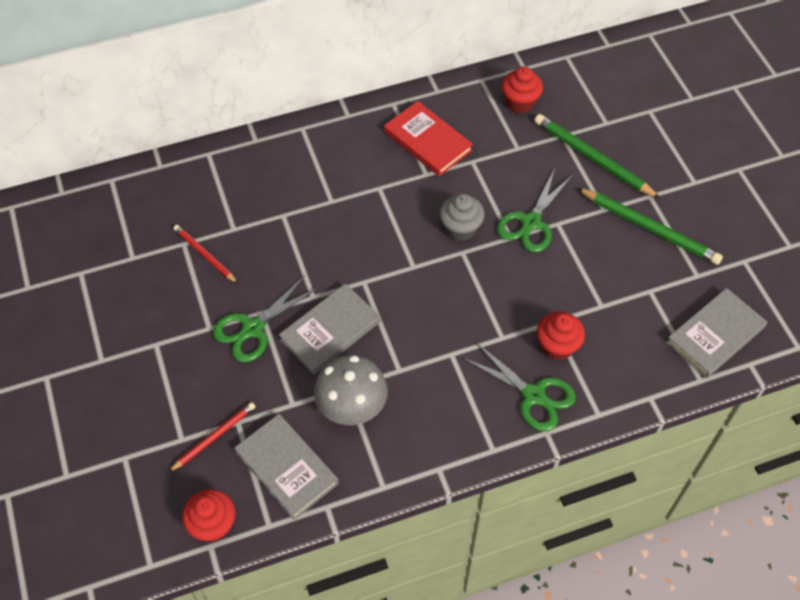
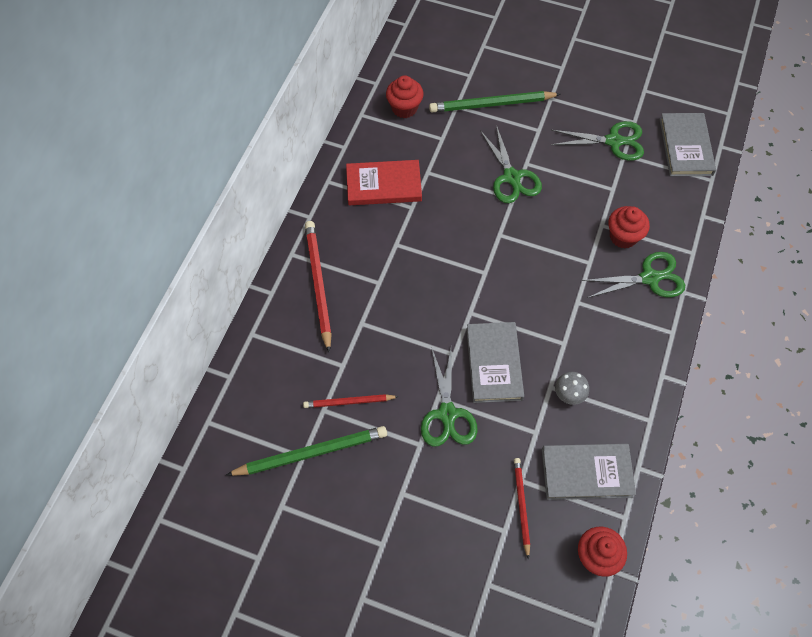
camera: 50 degrees left, 5 degrees up
grey mushroom [314,355,388,425] -> grey mushroom [555,372,589,405], size x0.52
grey cupcake [440,194,485,241] -> none
green pencil [577,188,723,265] -> green pencil moved to [226,426,387,476]
none -> red pencil [305,221,332,352]
none -> green scissors [551,121,644,161]

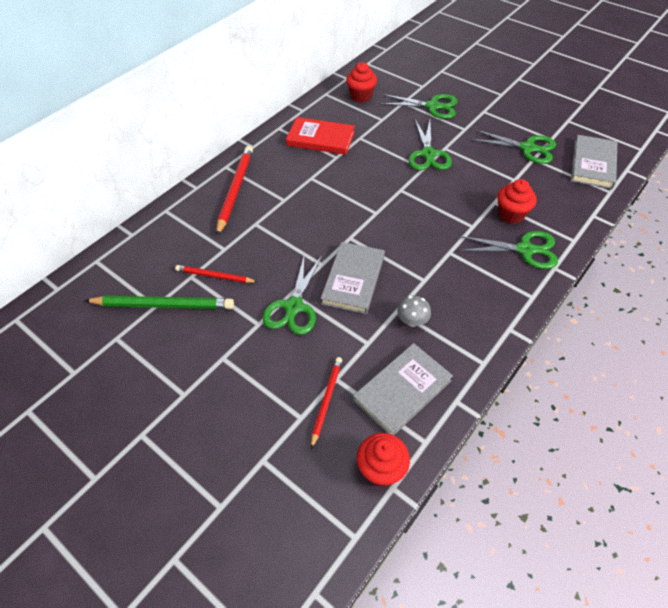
camera: 20 degrees right, 10 degrees down
green pencil [429,91,561,113] -> green scissors [381,94,458,119]
grey book [542,444,636,500] -> grey book turned 60 degrees counterclockwise [353,343,453,435]

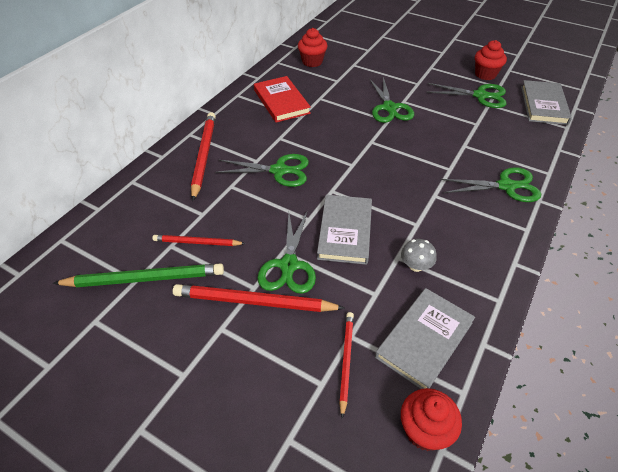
camera: 10 degrees left, 5 degrees down
red book [286,117,355,155] -> red book turned 60 degrees clockwise [254,76,311,123]
green scissors [381,94,458,119] -> green scissors moved to [215,154,309,187]
red cupcake [497,179,537,224] -> red cupcake moved to [475,40,507,80]
none -> red pencil [173,284,345,312]

